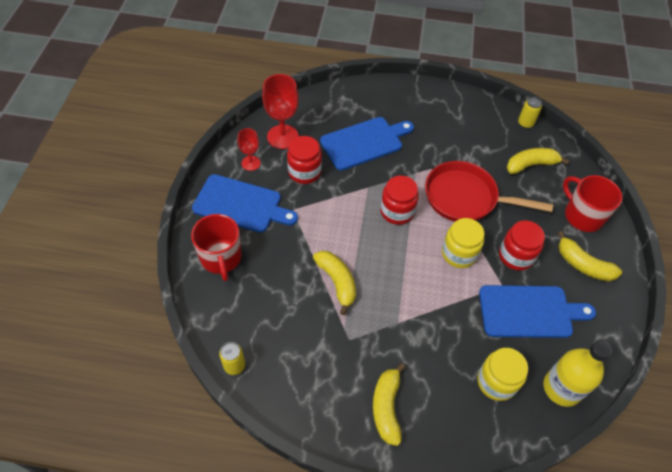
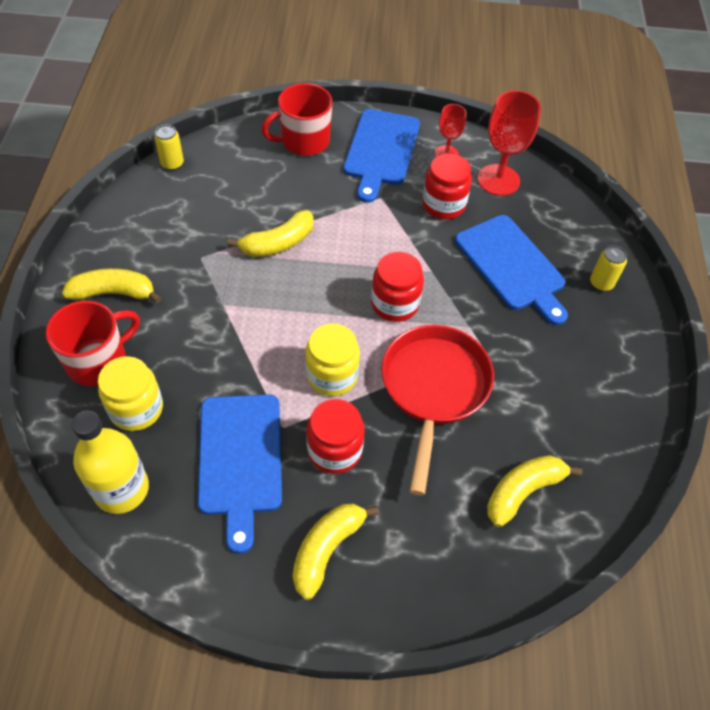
camera: 85 degrees right, 0 degrees up
yellow banana [507,148,569,174] -> yellow banana turned 105 degrees counterclockwise [487,455,583,527]
yellow can [518,97,542,128] -> yellow can moved to [590,245,627,291]
red mug [563,175,622,232] -> red mug moved to [46,301,140,386]

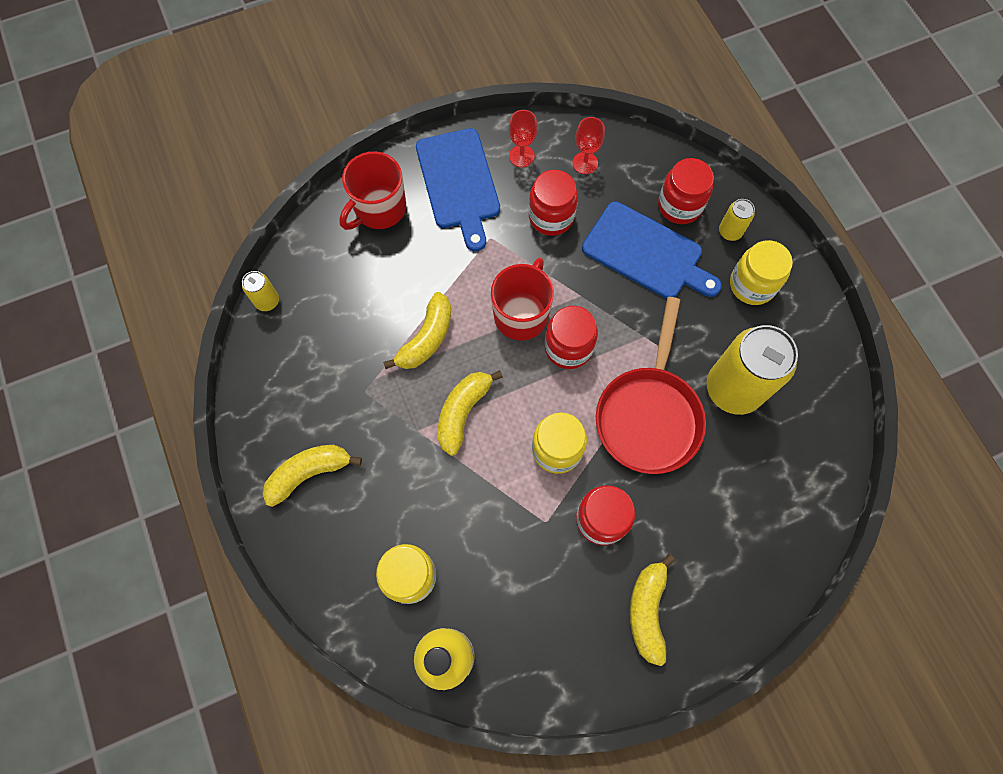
camera: 25 degrees left, 15 degrees up
red mug [46,301,140,386] -> red mug moved to [491,258,554,341]
blue cutting board [198,394,282,554] -> none
red pan [381,325,494,495] -> red pan turned 150 degrees counterclockwise [596,297,706,474]
red goblet [477,90,541,196] -> red goblet [572,117,605,174], size x0.58
yellow banana [487,455,583,527] -> yellow banana moved to [438,370,503,456]
none -> red jar [658,158,714,224]
none -> yellow can [707,325,798,415]
none -> yellow jar [730,240,793,305]

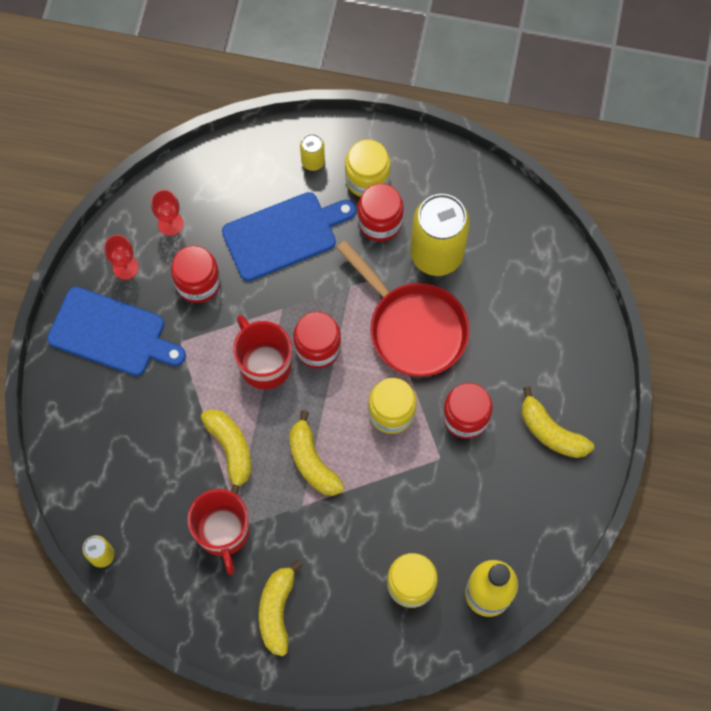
camera: 55 degrees left, 0 degrees up
red mug [339,151,406,230] -> red mug moved to [187,489,250,575]
red jar [658,158,714,224] -> red jar moved to [358,183,404,241]

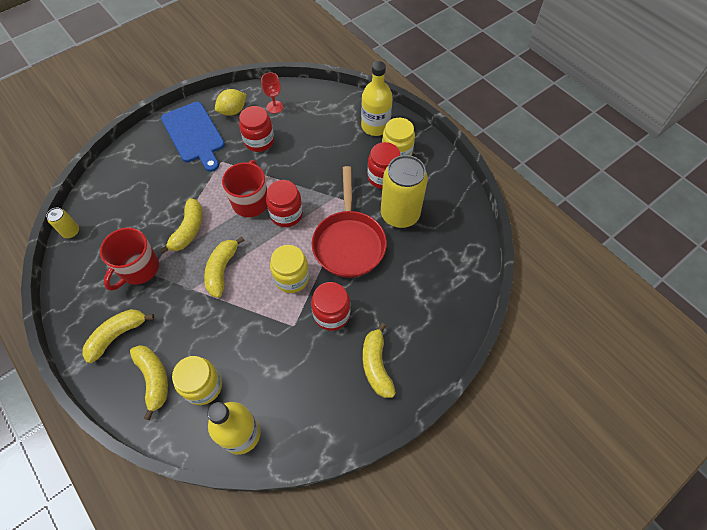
camera: 40 degrees right, 10 degrees down
red goblet [104,235,139,280] -> yellow lemon [215,89,246,116]
blue cutting board [222,192,356,281] -> none
yellow can [300,134,325,171] -> yellow bottle [361,61,393,136]
none -> yellow banana [130,345,168,420]

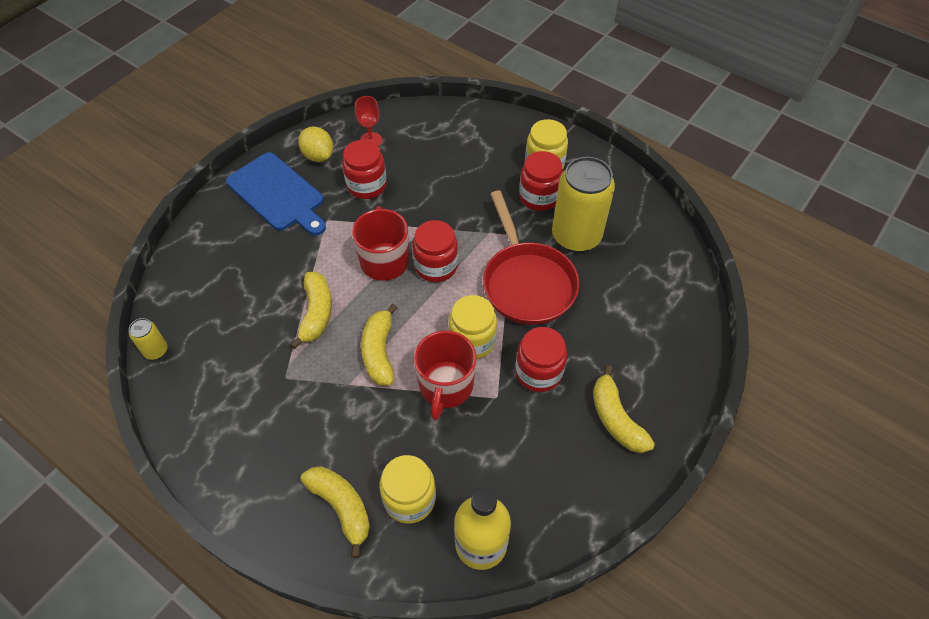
camera: 15 degrees left, 5 degrees down
yellow banana [82,309,154,363] -> none
red mug [100,228,159,291] -> red mug moved to [414,331,477,421]
yellow lemon [215,89,246,116] -> yellow lemon turned 75 degrees counterclockwise [298,126,333,162]
yellow bottle [361,61,393,136] -> none

